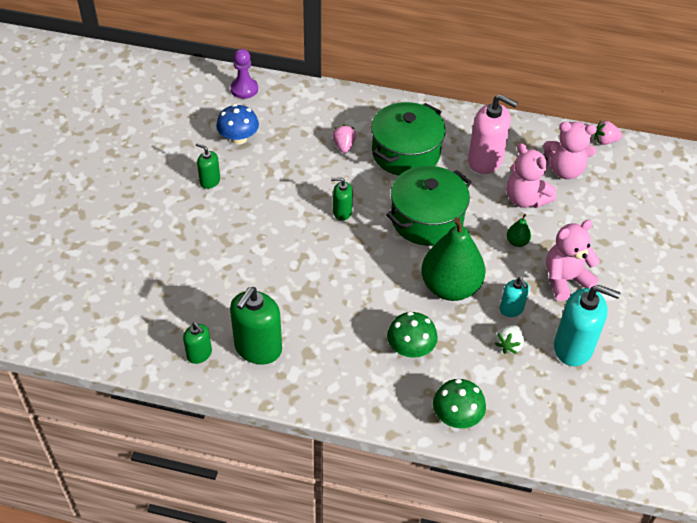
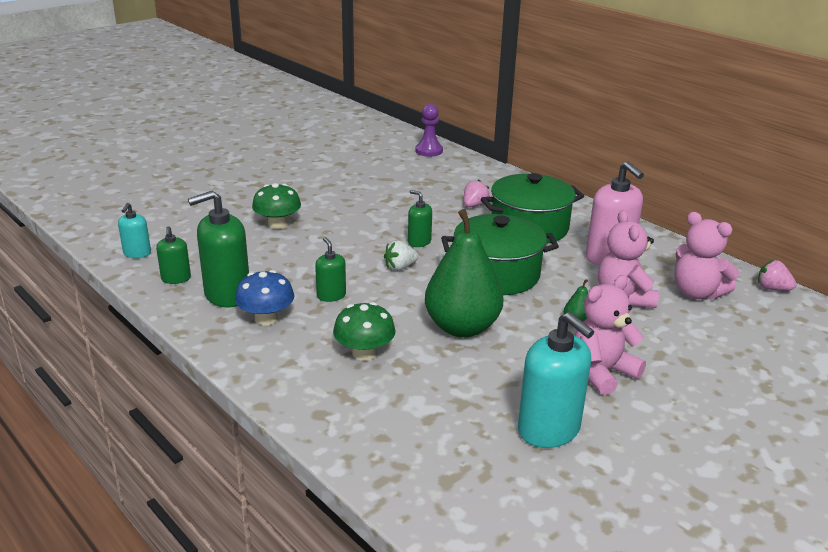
camera: 35 degrees right, 20 degrees down
green soap dispenser [196,143,220,189] -> green soap dispenser moved to [315,237,346,302]
blue mushroom [216,104,259,145] -> blue mushroom moved to [235,270,294,326]
green mushroom [433,379,486,428] -> green mushroom moved to [252,183,301,229]
white strawberry [495,325,524,354] -> white strawberry moved to [384,241,419,271]
turquoise soap dispenser [500,277,529,317] -> turquoise soap dispenser moved to [118,203,151,258]
pink teddy bear [546,220,600,301] -> pink teddy bear turned 45 degrees counterclockwise [575,275,646,395]

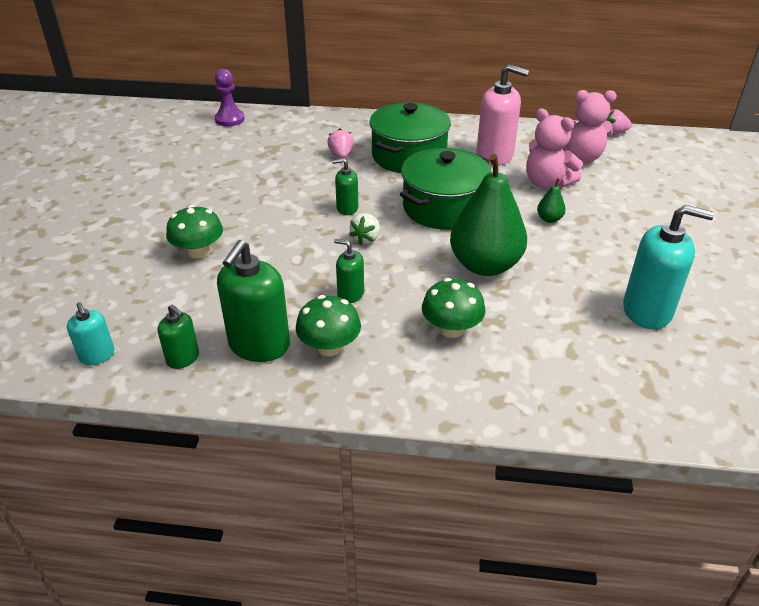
camera: 40 degrees left, 10 degrees up
blue mushroom [235,270,294,326] -> green mushroom [296,295,361,356]
pink teddy bear [575,275,646,395] -> none

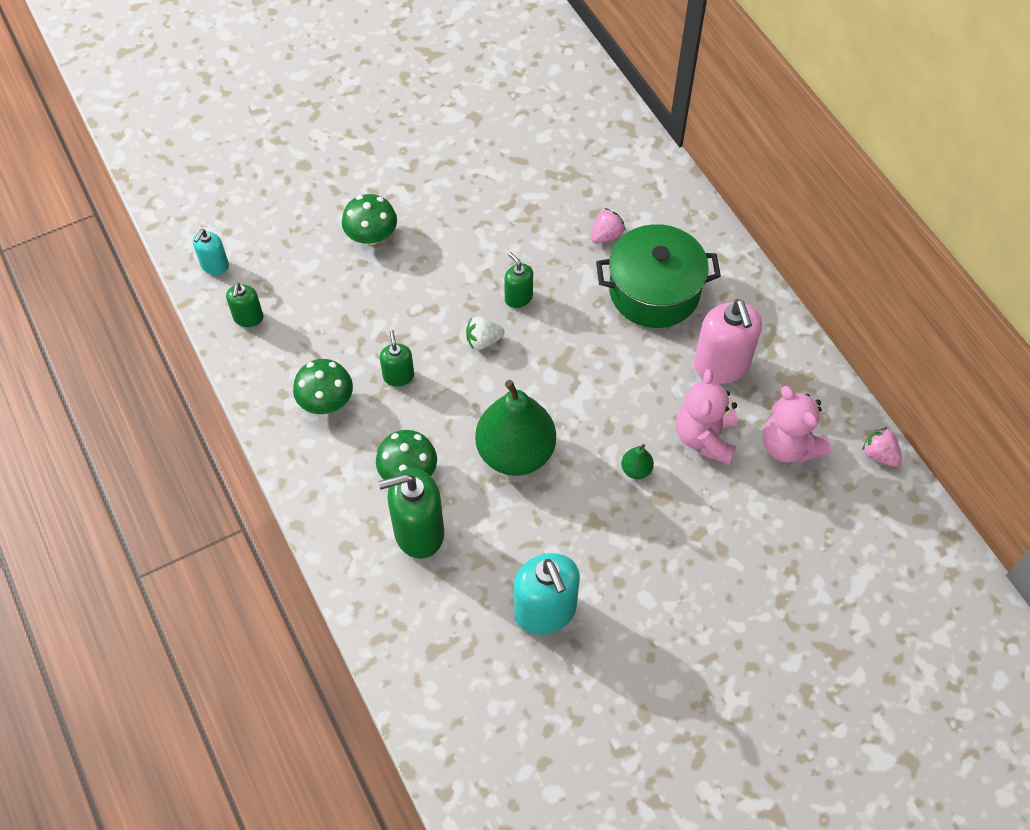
camera: 55 degrees right, 20 degrees up
purple pawn [215,69,245,127] -> none
green soap dispenser [217,240,290,362] -> green soap dispenser moved to [378,468,444,559]
green pot [400,148,492,230] -> none

